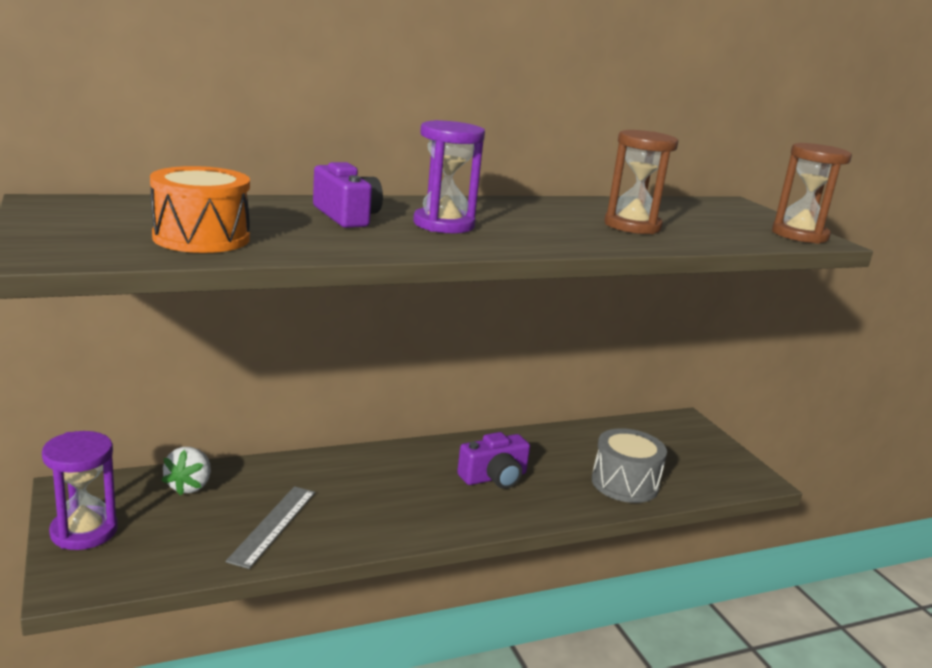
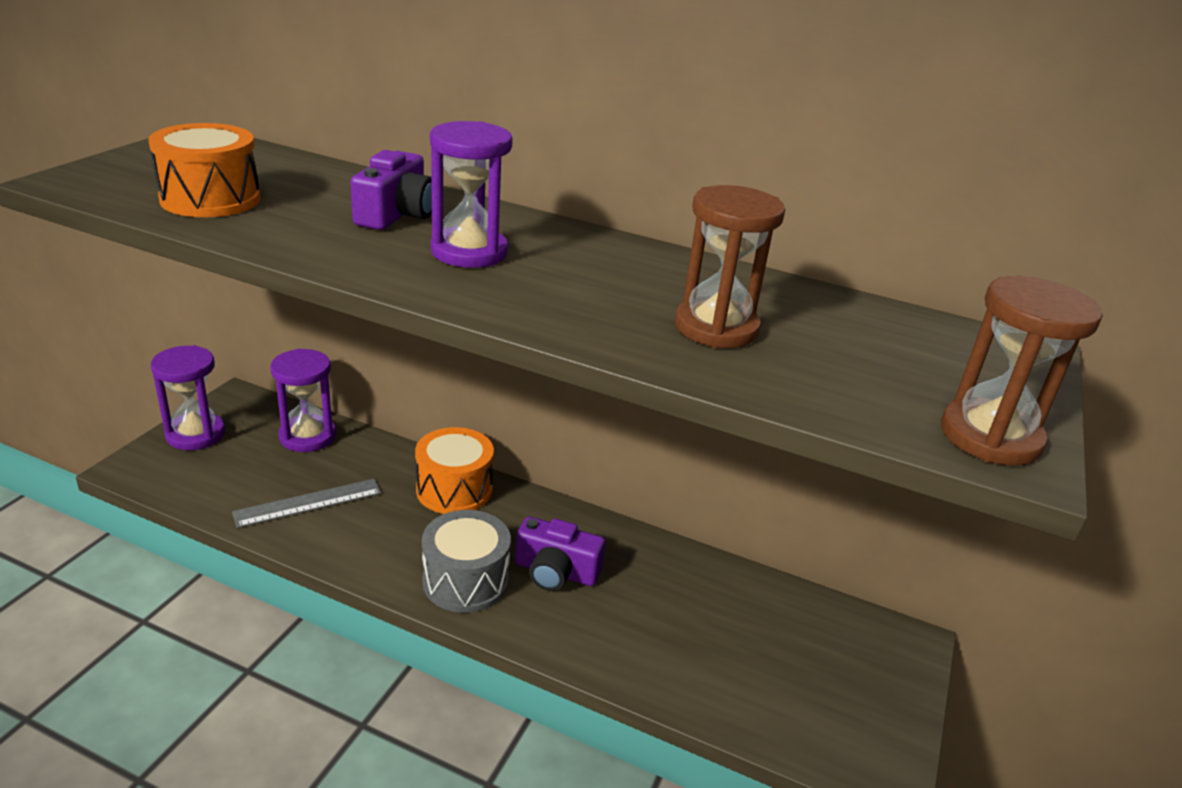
camera: 45 degrees right, 10 degrees up
white strawberry [162,447,211,496] -> purple hourglass [270,349,336,452]
grey drum [592,428,667,503] -> grey drum moved to [422,510,511,613]
none -> orange drum [415,427,494,514]

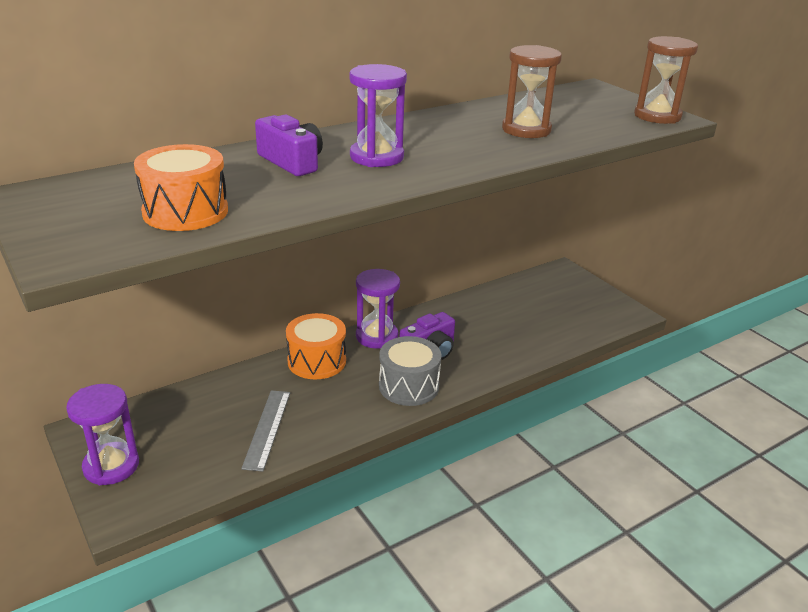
camera: 55 degrees left, 0 degrees up
purple hourglass [270,349,336,452] -> purple hourglass moved to [356,269,400,349]

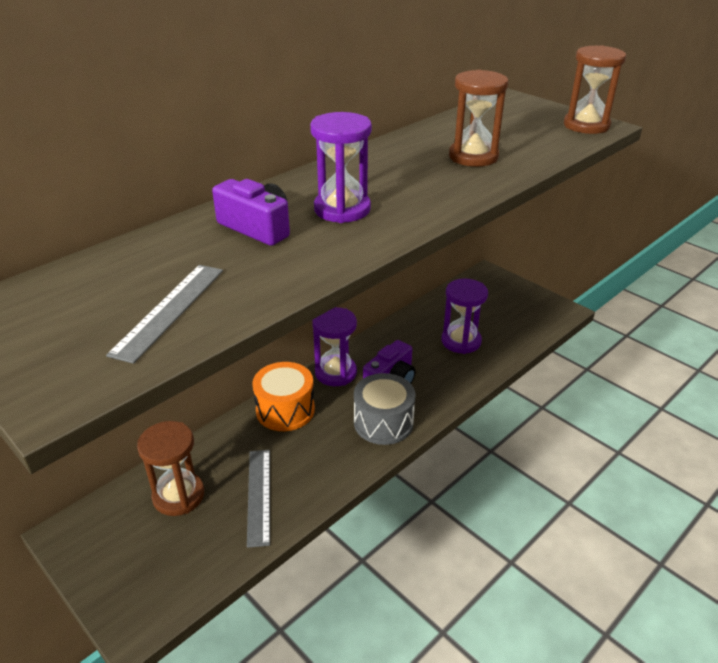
camera: 10 degrees left, 5 degrees up
purple hourglass [66,384,139,485] -> purple hourglass moved to [442,279,488,354]
orange drum [134,144,228,231] -> grey ruler [106,265,223,364]
none -> brown hourglass [137,421,204,516]

